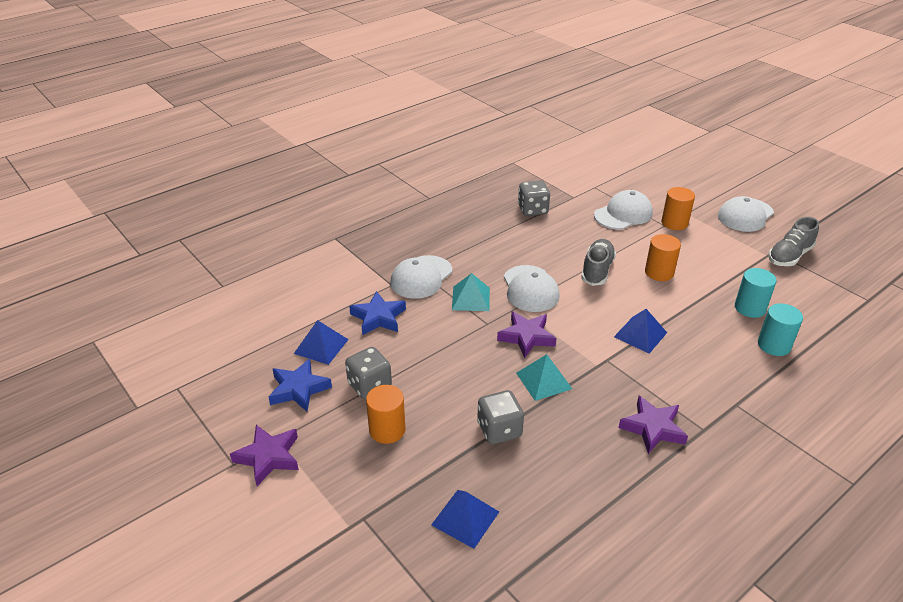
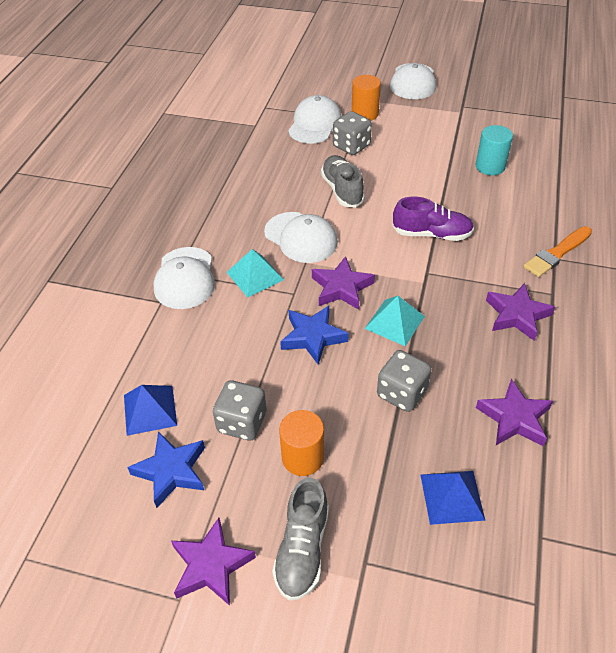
camera: 35 degrees left, 10 degrees up
blue star [349,291,406,335] -> blue star moved to [280,306,349,365]
grey dice [518,180,550,216] -> grey dice moved to [333,111,372,155]
blue pyramid [614,309,667,354] -> purple shoe [393,197,474,241]
orange cylinder [645,234,681,281] -> none
turquoise cylinder [758,304,803,356] -> none
grey shoe [768,217,819,266] -> grey shoe moved to [272,478,329,601]
none -> purple star [476,379,553,446]
none -> orange brush [524,226,592,277]

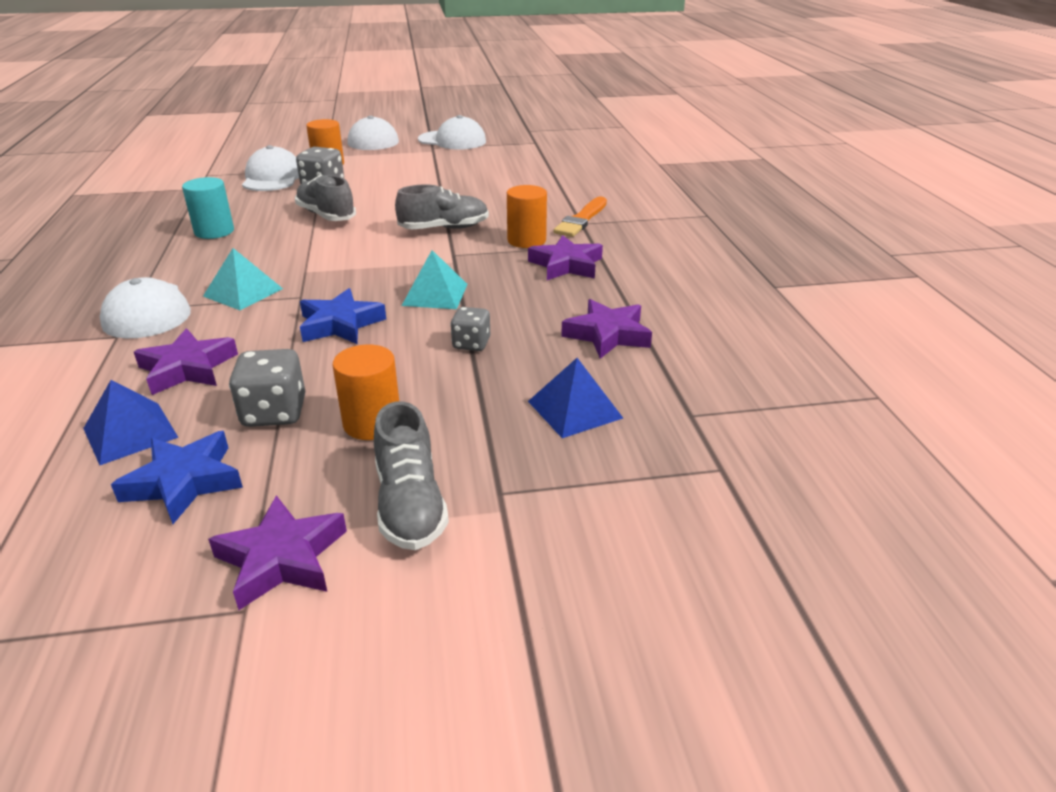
camera: 25 degrees left, 15 degrees down
white cap [264,212,338,263] -> white cap moved to [418,115,486,150]
purple star [312,256,375,310] -> purple star moved to [134,328,238,395]
grey dice [377,350,432,412] -> grey dice [450,307,490,351], size x0.65
purple shoe [393,197,474,241] -> grey shoe [395,185,489,229]
turquoise cylinder [476,125,513,175] -> turquoise cylinder moved to [182,177,234,239]
none -> orange cylinder [507,185,547,248]

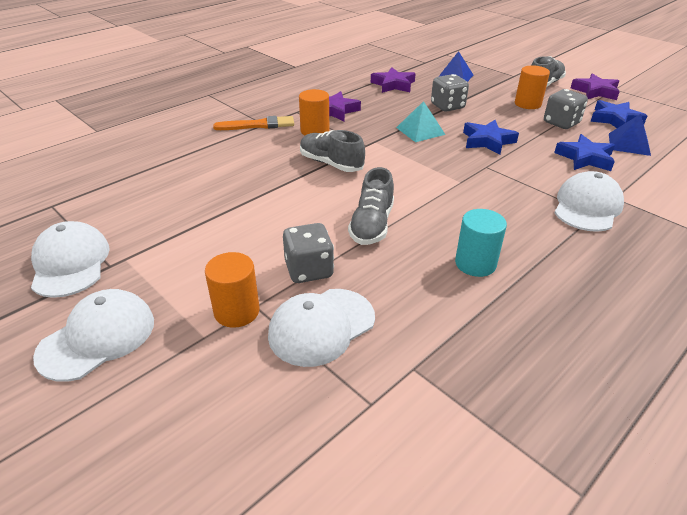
camera: 125 degrees left, 5 degrees up
purple star [134,328,238,395] -> blue star [554,134,615,171]
turquoise pyramid [203,248,283,310] -> none
grey dice [450,307,490,351] -> grey dice [431,74,469,112], size x1.53

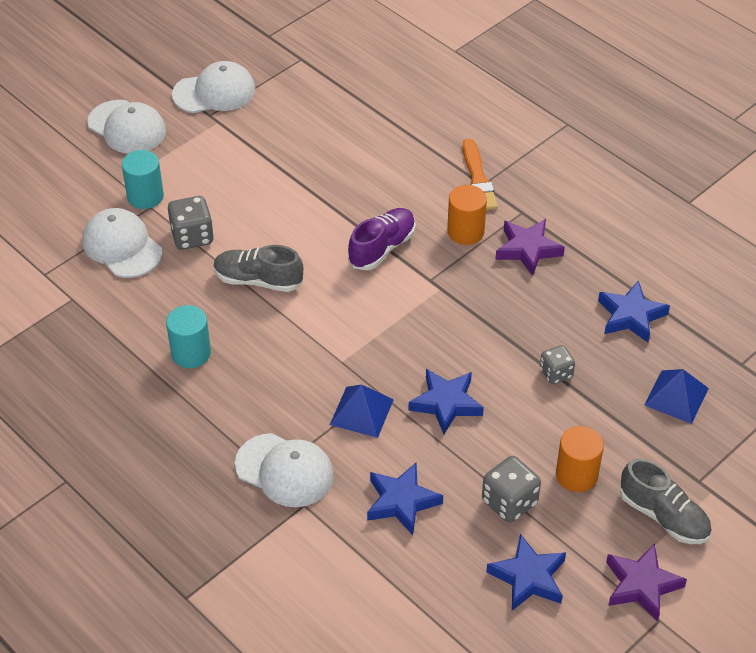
camera: 90 degrees right, 10 degrees up
orange cylinder [205,252,260,328] -> turquoise cylinder [122,150,164,209]
grey shoe [300,130,365,172] -> purple shoe [348,208,416,270]
purple star [371,67,416,93] -> blue star [598,280,670,342]
turquoise pyramid [396,101,446,142] -> none
grey dice [431,74,469,112] -> grey dice [540,345,575,384], size x0.65
blue pyramid [609,114,651,156] -> blue pyramid moved to [330,384,394,438]

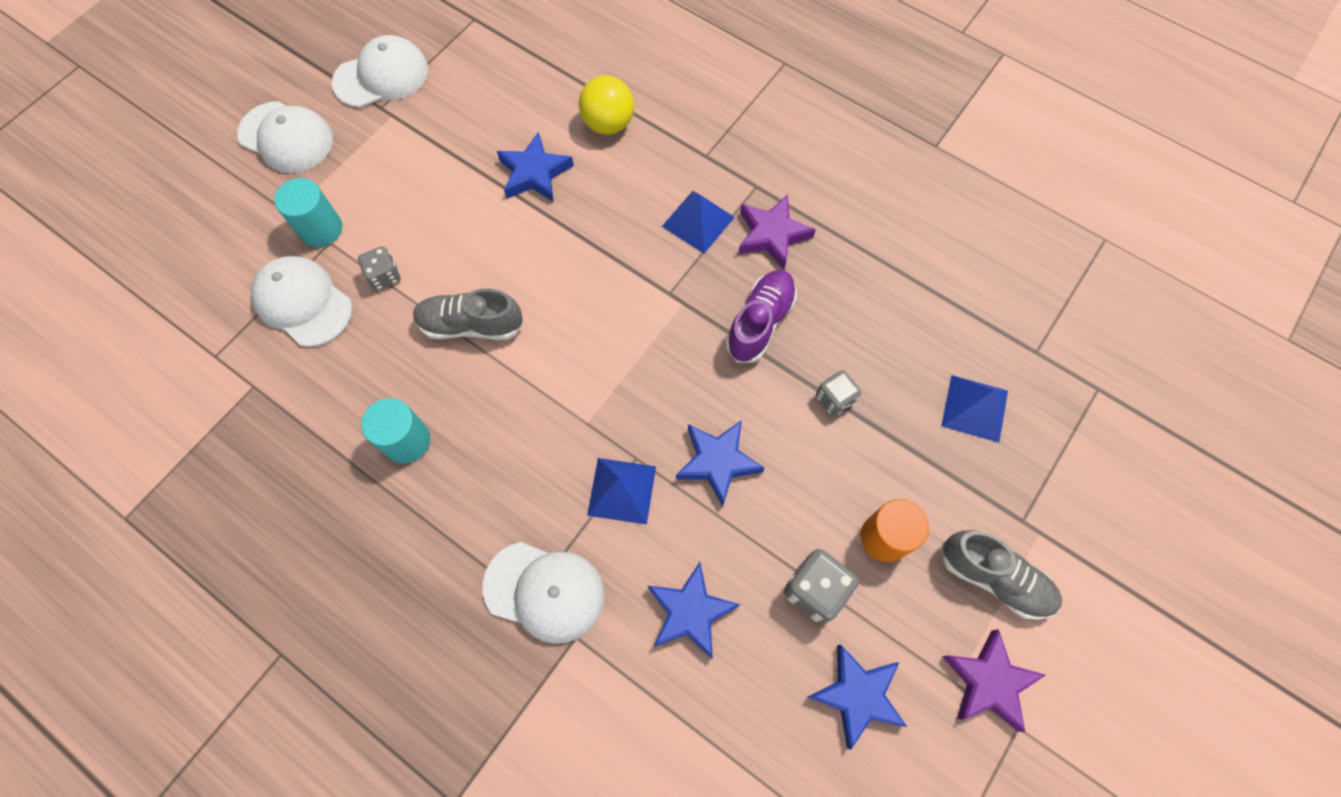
camera: 10 degrees left, 20 degrees up
grey dice [168,196,214,250] -> grey dice [358,247,401,290], size x0.65
purple shoe [348,208,416,270] -> purple shoe moved to [726,270,797,363]
orange cylinder [447,185,487,245] -> blue pyramid [662,191,735,254]
orange brush [463,139,498,210] -> none
blue star [598,280,670,342] -> blue star moved to [497,132,574,202]
none -> yellow ball [579,76,634,134]

